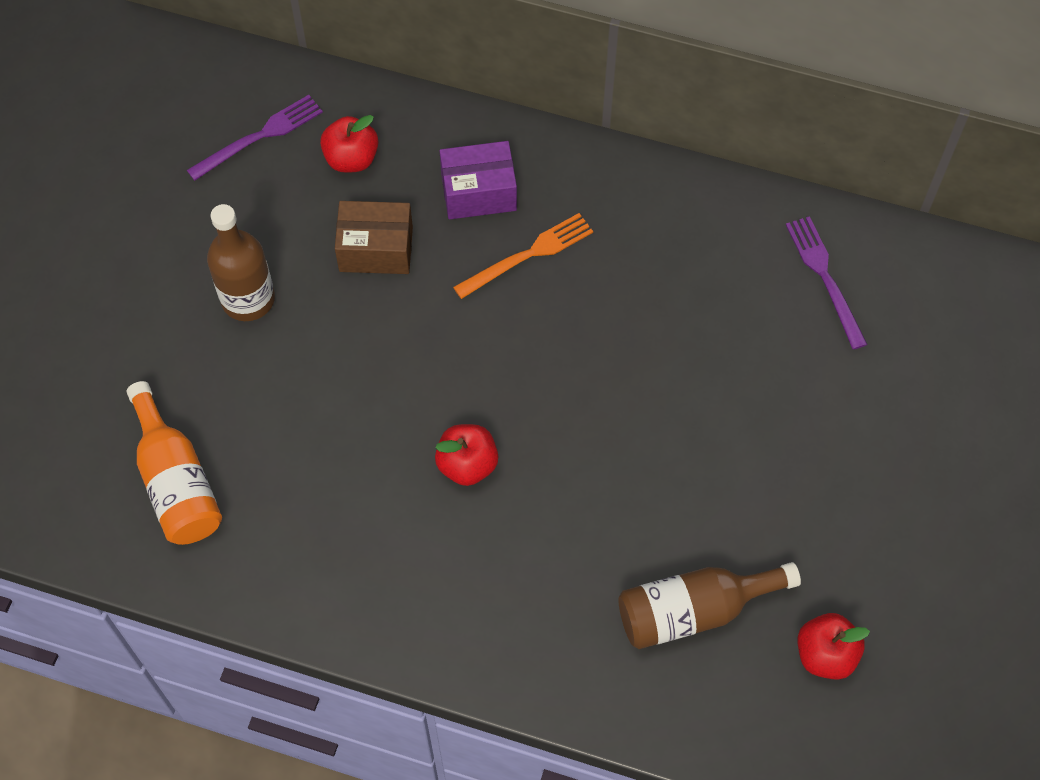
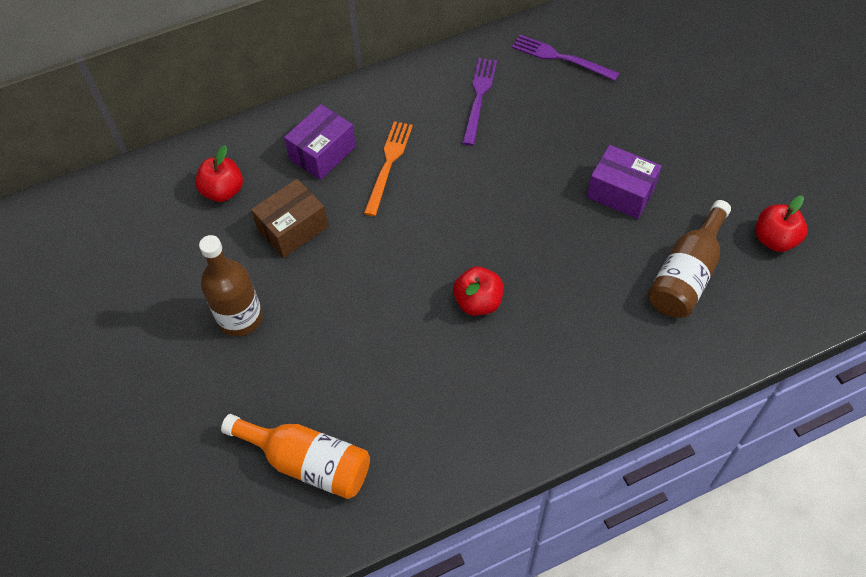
camera: 40 degrees left, 5 degrees down
purple fork [187,95,323,181] -> purple fork moved to [462,58,497,146]
none -> purple box [587,145,662,219]

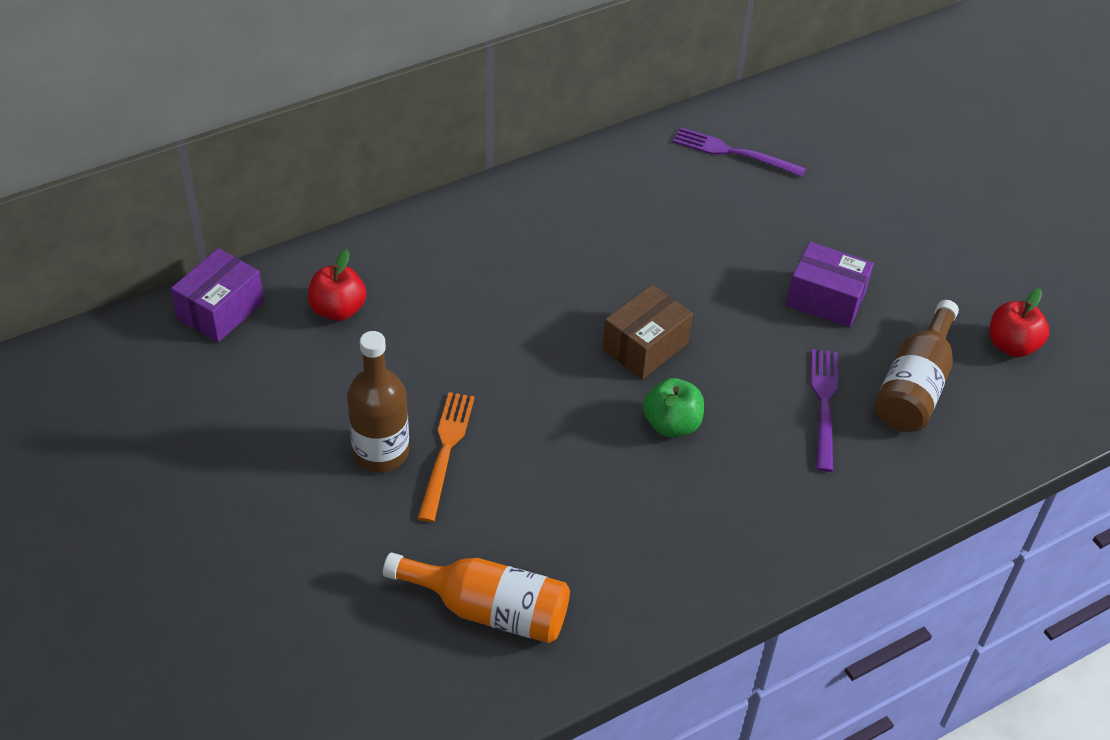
camera: 10 degrees left, 10 degrees down
brown box [251,179,328,258] -> brown box moved to [602,284,693,379]
purple box [284,104,356,180] -> purple box moved to [171,248,264,342]
orange fork [364,121,413,216] -> orange fork moved to [417,392,475,522]
red apple [453,266,504,315] -> green apple [643,378,704,437]
purple fork [462,58,497,146] -> purple fork moved to [811,349,838,472]

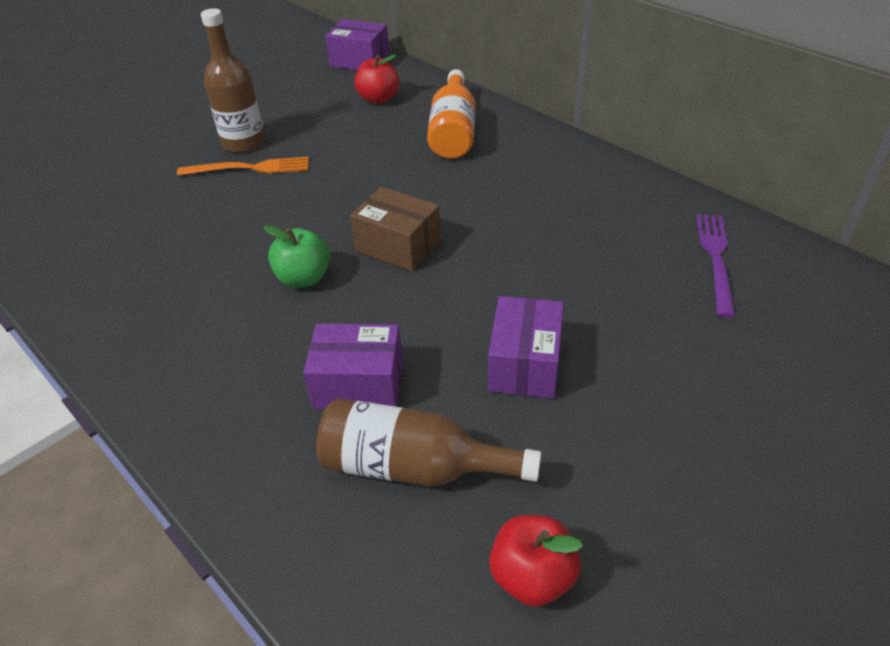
camera: 80 degrees right, 5 degrees down
orange bottle [383,552,570,643] -> orange bottle moved to [427,69,475,159]
purple fork [811,349,838,472] -> purple box [303,323,403,409]

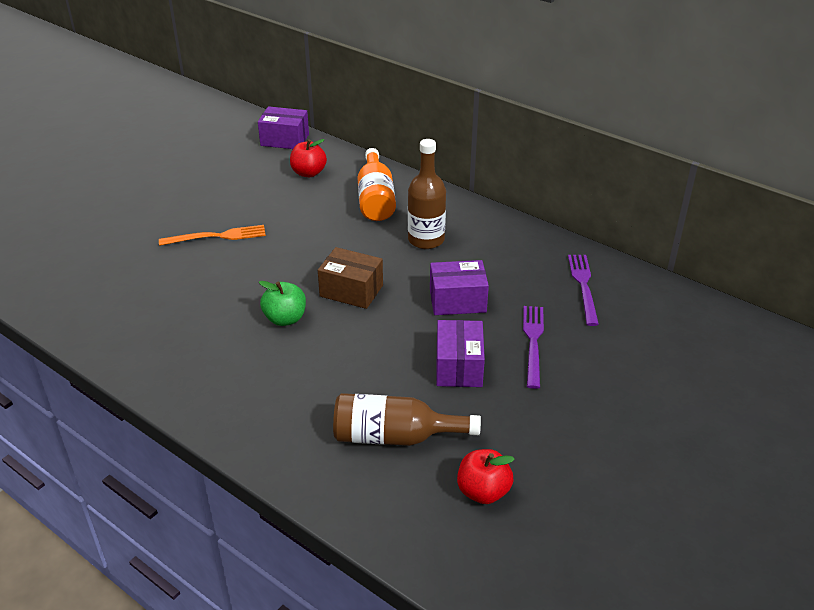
camera: 10 degrees left, 5 degrees down
brown bottle [201,8,265,153] -> brown bottle moved to [408,139,446,249]
purple box [303,323,403,409] -> purple box moved to [430,260,489,315]
none -> purple fork [523,306,544,389]

